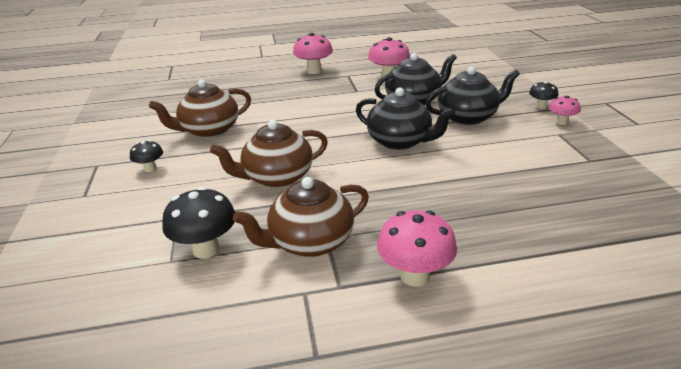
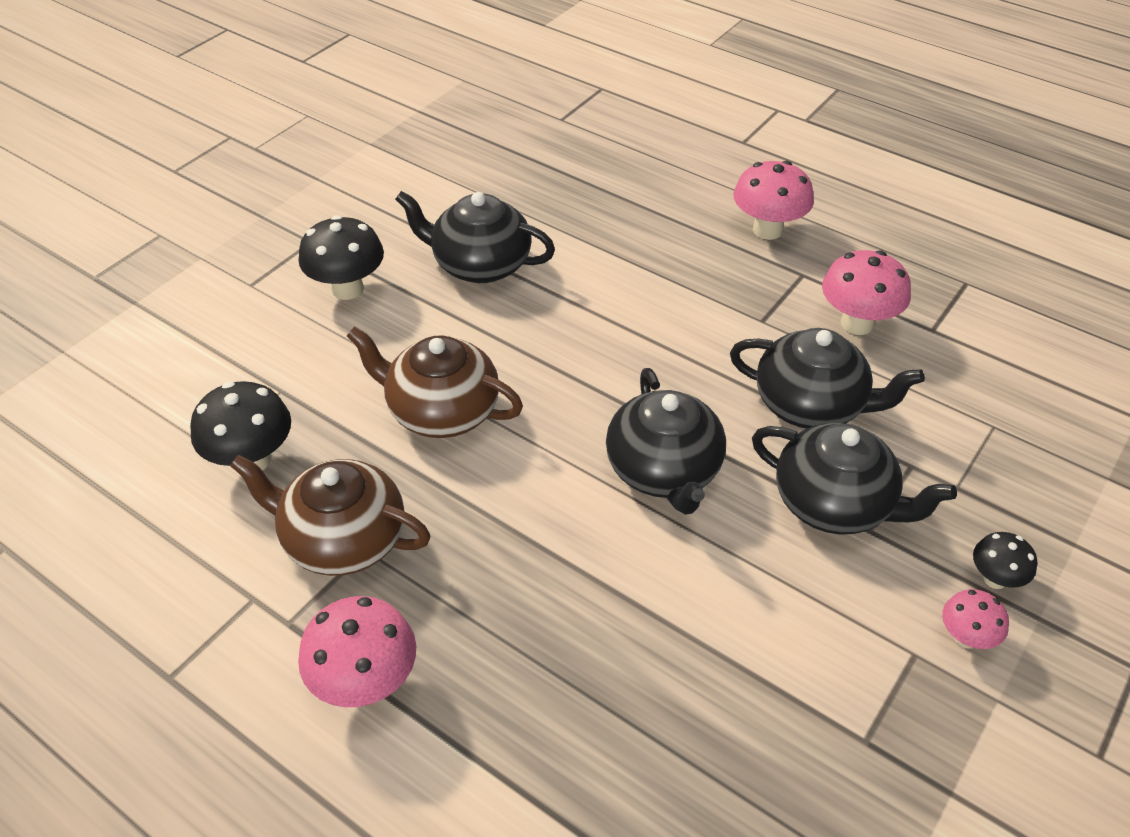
camera: 45 degrees right, 15 degrees up
black mushroom [130,140,163,172] -> black mushroom [298,215,384,300], size x1.74
brown teapot [149,80,251,138] -> black teapot [395,191,555,283]

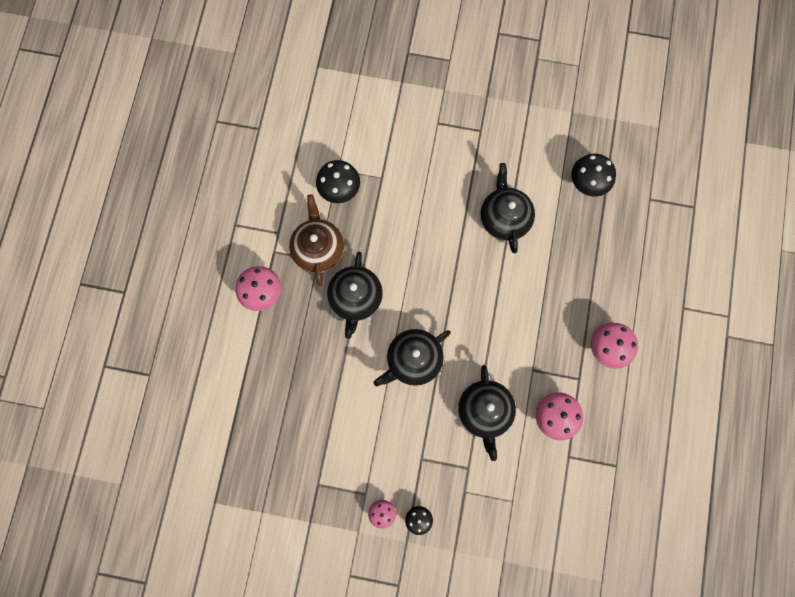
camera: 65 degrees right, 30 degrees up
black mushroom [298,215,384,300] -> black mushroom moved to [571,154,616,197]
brown teapot [347,326,523,438] -> none
black teapot [752,423,957,534] -> black teapot moved to [327,252,383,339]

